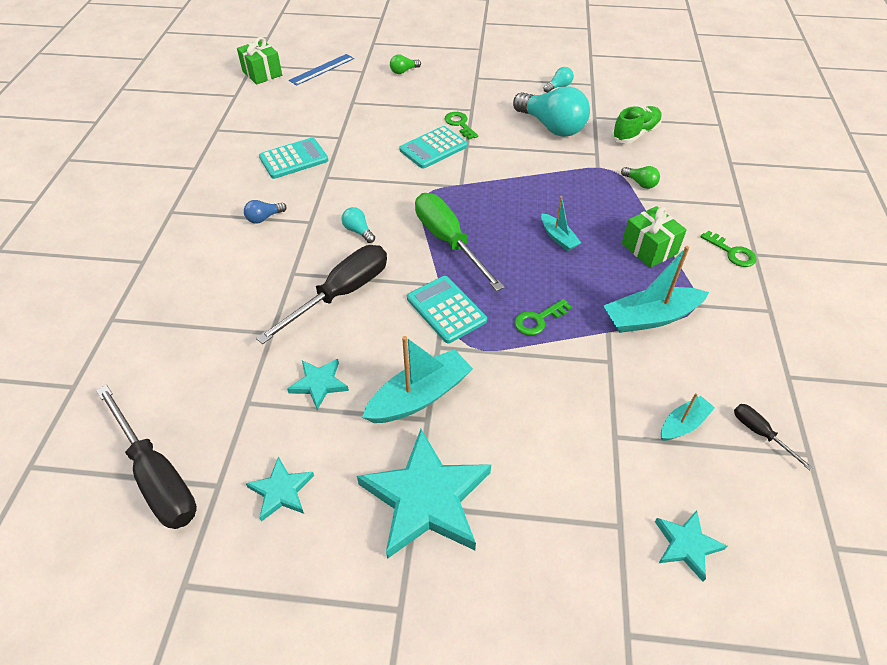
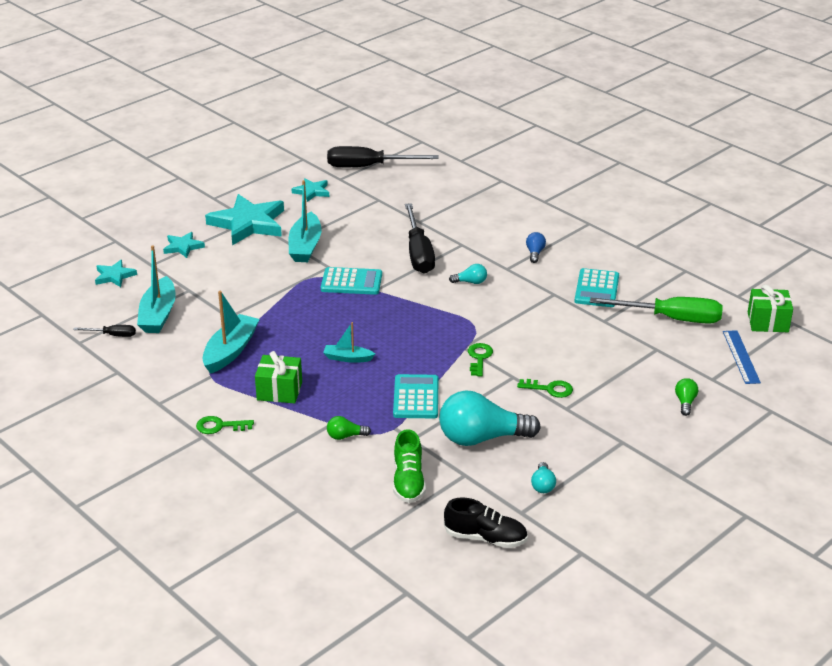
camera: 130 degrees right, 15 degrees down
turquoise star [287,359,349,410] -> turquoise star moved to [163,232,205,258]
turquoise calculator [399,126,468,168] -> turquoise calculator moved to [393,374,439,418]
green screwdriver [415,193,505,291] -> green screwdriver moved to [590,297,723,324]
green key [514,299,572,335] -> green key moved to [468,343,493,377]
turquoise boat [661,393,715,441] -> turquoise boat [137,245,176,333], size x1.76
none -> black shoe [444,497,528,548]

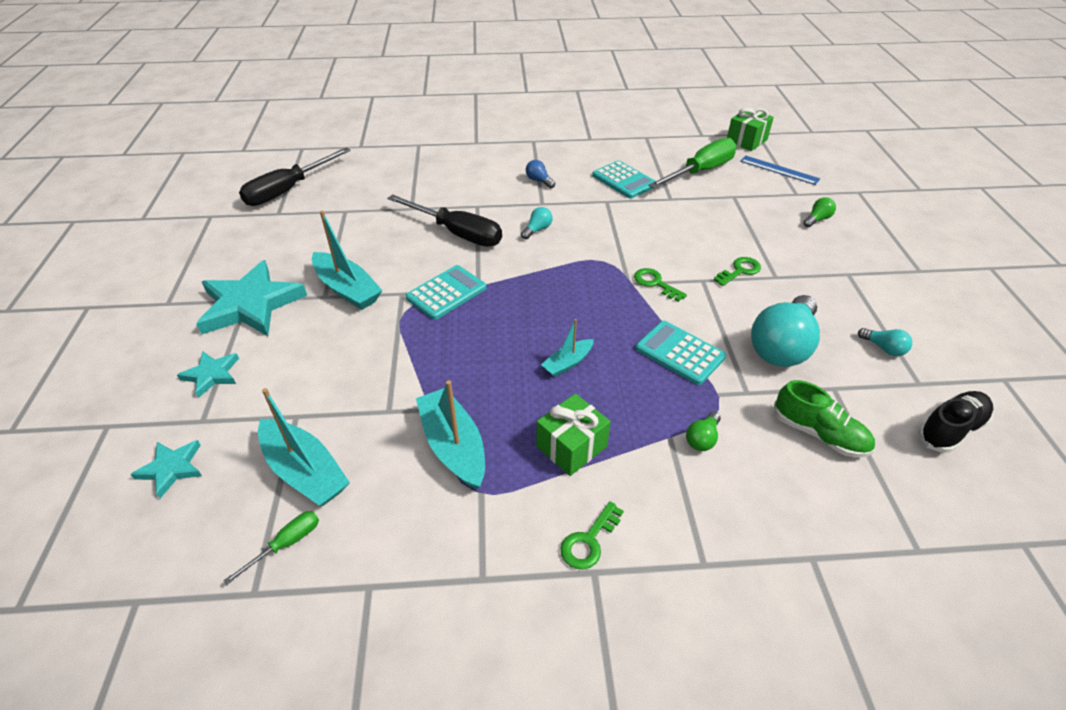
camera: 50 degrees left, 10 degrees up
black screwdriver [73,325,136,337] -> green screwdriver [223,511,319,585]
turquoise star [292,178,329,202] -> none
green light bulb [675,378,698,416] -> green light bulb turned 90 degrees clockwise [803,197,836,227]

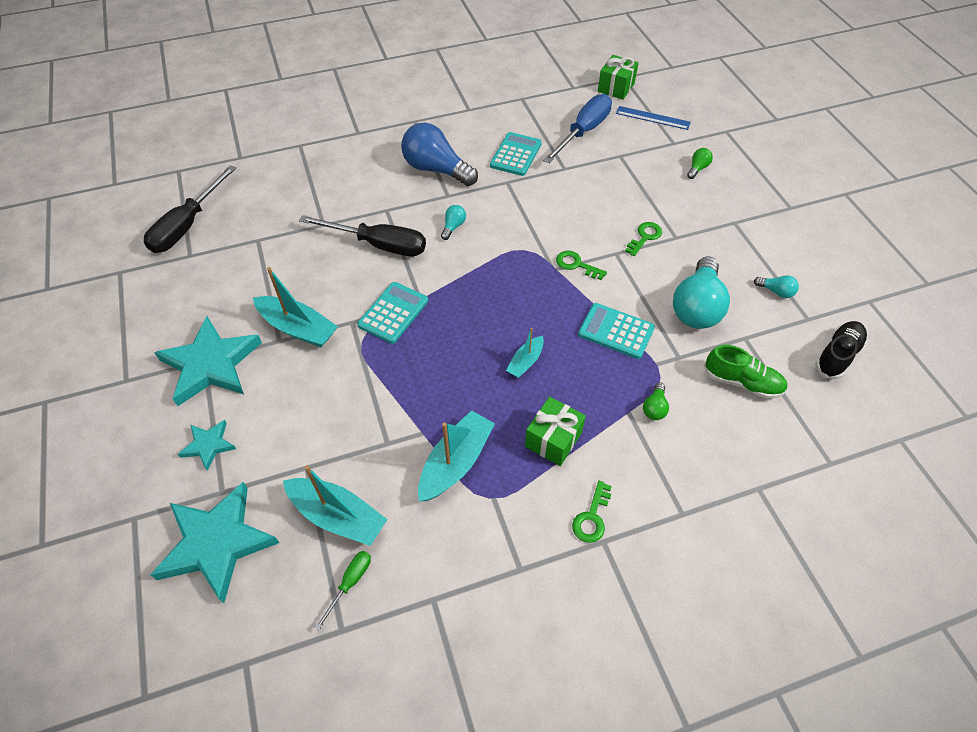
camera: 15 degrees left, 10 degrees up
turquoise star [130,440,202,498] -> turquoise star [151,482,279,603], size x2.01
turquoise boat [416,380,485,489] -> turquoise boat turned 75 degrees clockwise [418,410,495,502]
blue light bulb [526,160,555,188] -> blue light bulb [401,123,478,186], size x2.31
turquoise calculator [592,160,656,198] -> turquoise calculator turned 105 degrees counterclockwise [490,132,542,176]
green screwdriver [648,138,737,189] -> blue screwdriver [543,94,612,163]

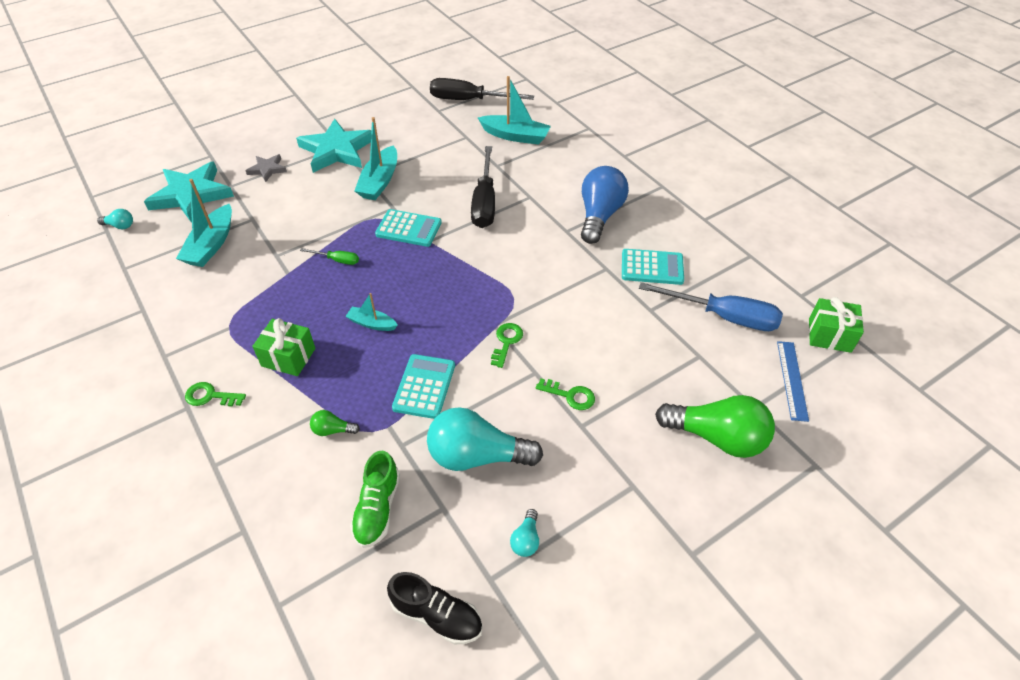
camera: 75 degrees right, 5 degrees down
turquoise star [178,420,236,471] -> grey star [246,154,287,182]
green screwdriver [315,551,371,630] -> green screwdriver moved to [300,248,359,265]
turquoise boat [418,410,495,502] -> turquoise boat moved to [478,76,551,145]
turquoise light bulb [441,205,466,240] -> turquoise light bulb moved to [97,209,133,229]
green light bulb [687,148,713,179] -> green light bulb [655,395,775,458], size x2.31

